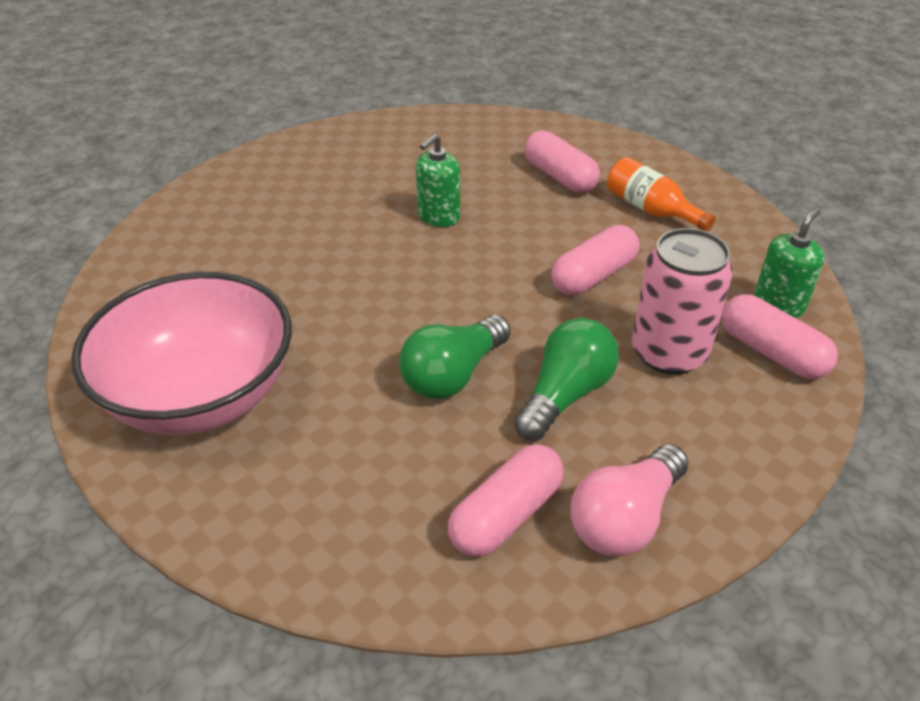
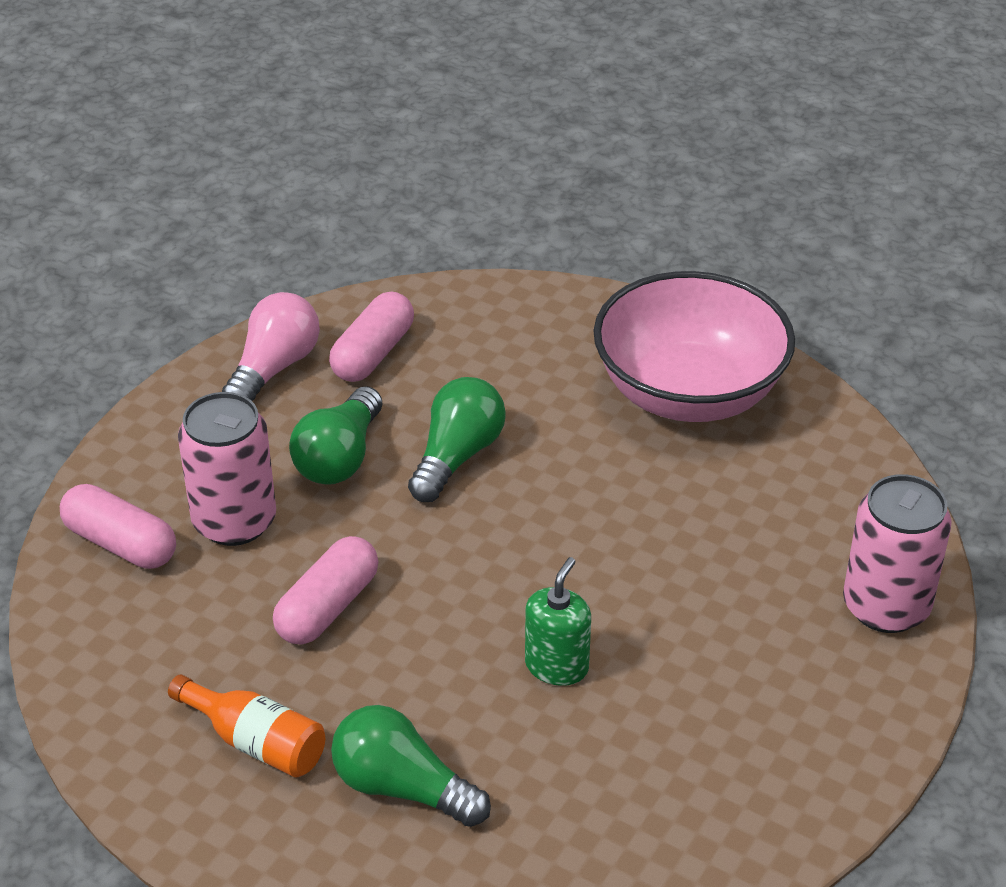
camera: 165 degrees right, 0 degrees up
pink capsule [524,130,600,193] -> green light bulb [331,705,491,827]
green soap dispenser [754,208,824,318] -> none
none -> pink can [843,474,952,633]

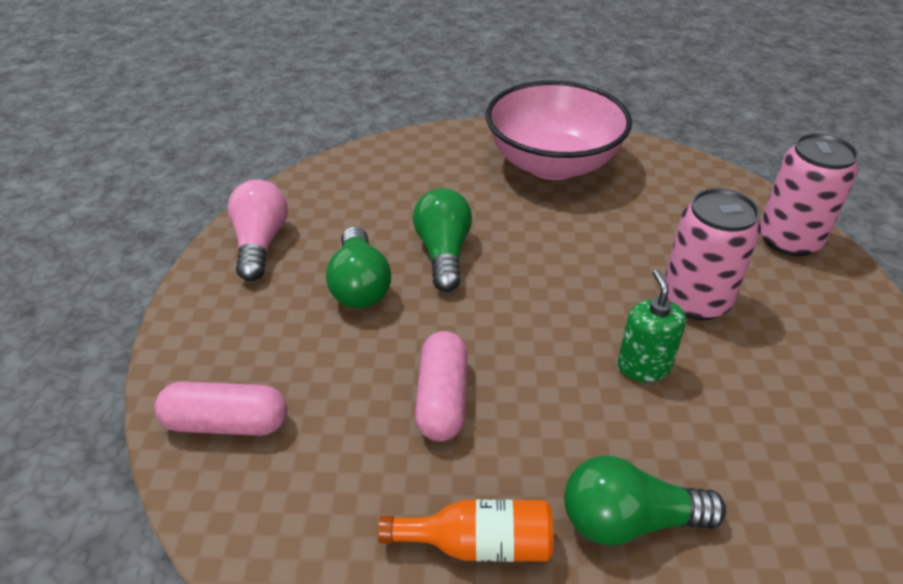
camera: 30 degrees left, 0 degrees up
pink can [178,392,276,546] -> pink can moved to [664,188,761,320]
pink capsule [329,292,414,382] -> none

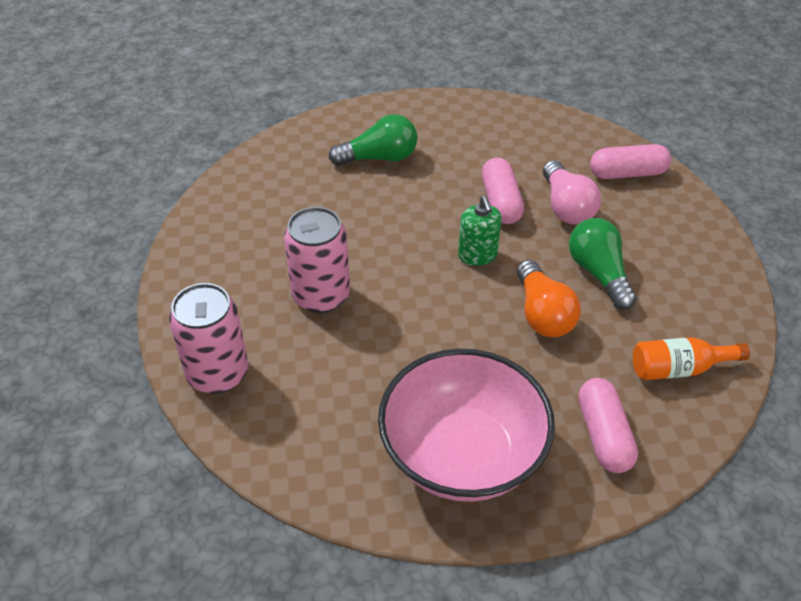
camera: 170 degrees right, 5 degrees up
pink light bulb [227,180,288,281] -> pink light bulb moved to [543,160,601,225]
orange bottle [378,499,553,562] -> orange bottle moved to [633,337,750,380]
green light bulb [413,188,472,292] -> orange light bulb [517,260,581,337]
green soap dispenser [617,270,686,382] -> green soap dispenser moved to [458,196,502,266]
none -> pink capsule [578,378,638,473]

